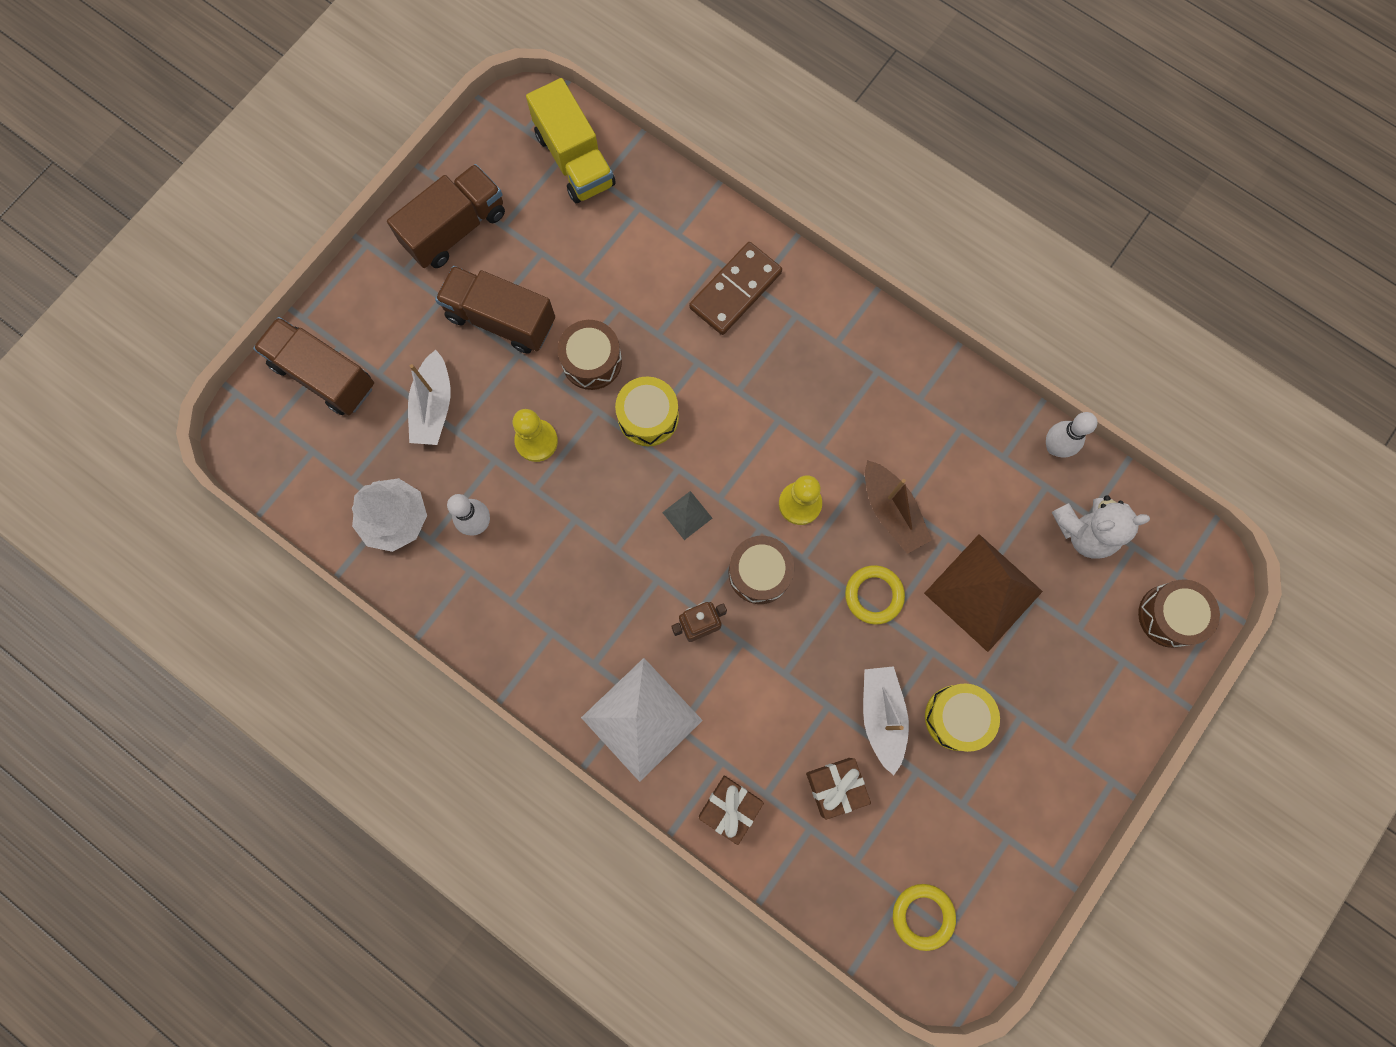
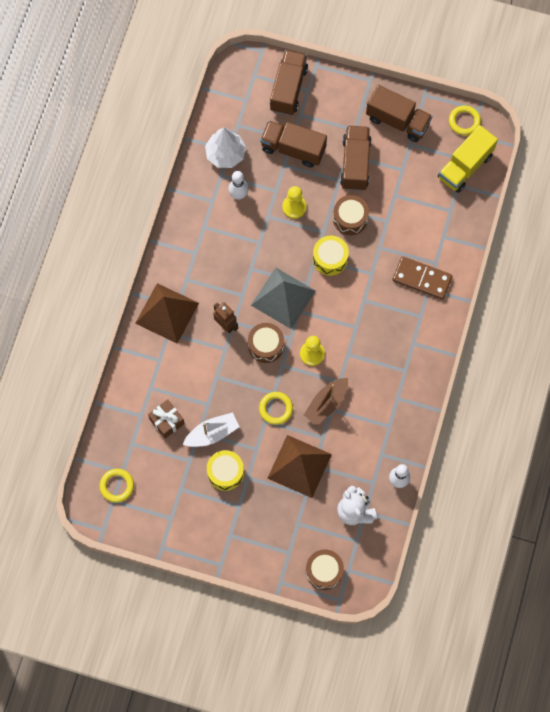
camera: 70 degrees right, 5 degrees down
white boat [408,350,451,445] -> brown truck [260,120,327,168]
white pyramid [581,658,703,782] -> brown pyramid [135,283,199,344]
grey pyramid [662,491,712,540] -> grey pyramid [251,268,316,329], size x2.30
brown gift [699,776,764,845] -> none
none -> yellow ring [449,105,481,135]

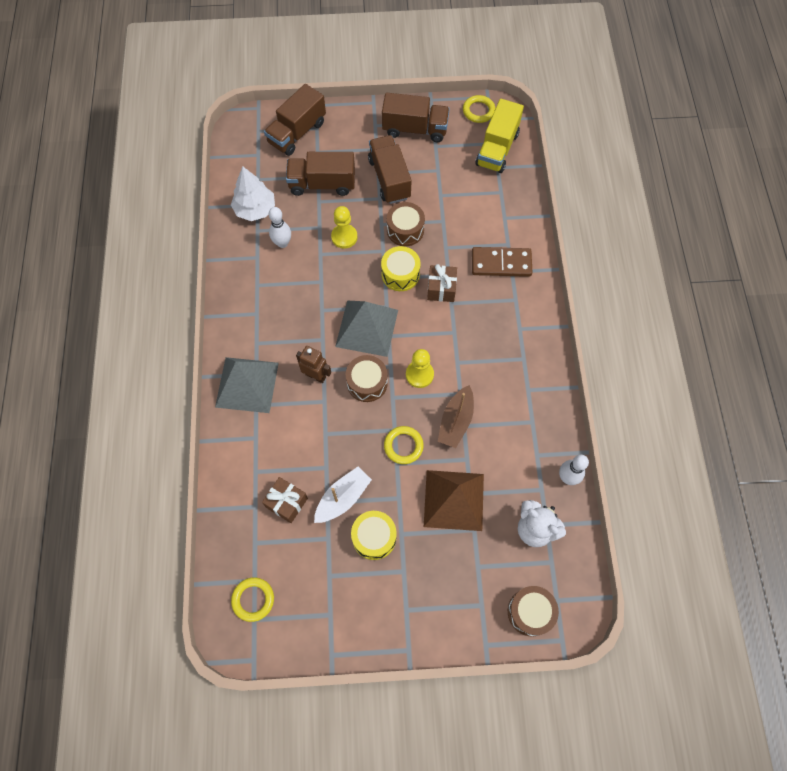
camera: 20 degrees left, 5 degrees down
brown pyramid [135,283,199,344] -> grey pyramid [215,357,279,413]
brown truck [270,50,308,116] -> brown truck turned 135 degrees counterclockwise [264,84,326,156]
none -> brown gift [427,264,457,302]

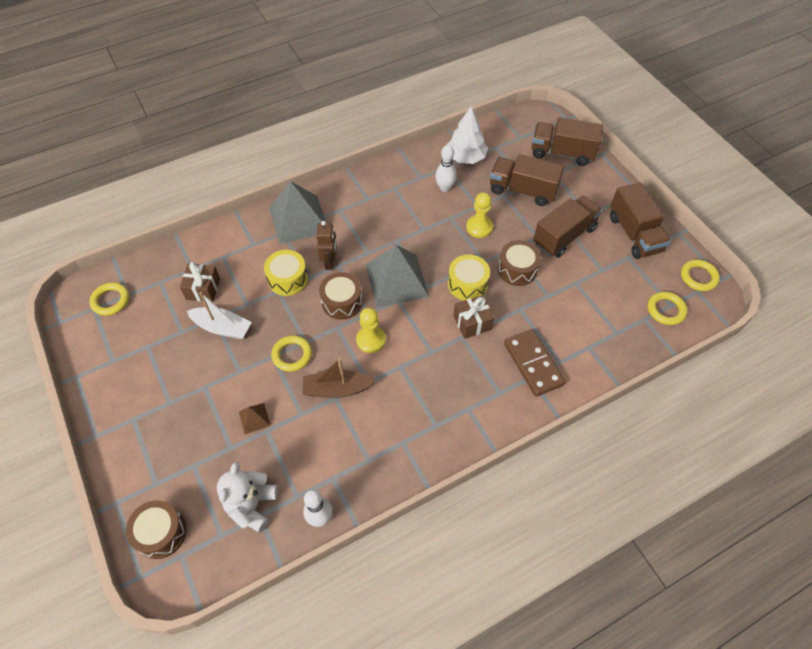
camera: 65 degrees right, 10 degrees down
brown truck [286,152,355,196] -> brown truck turned 45 degrees counterclockwise [490,154,564,206]
yellow drum [351,511,396,560] -> yellow drum moved to [264,250,308,296]
brown pyramid [424,470,484,531] -> brown pyramid [239,403,271,434], size x0.43
yellow truck [475,99,524,173] -> yellow ring [648,292,687,325]

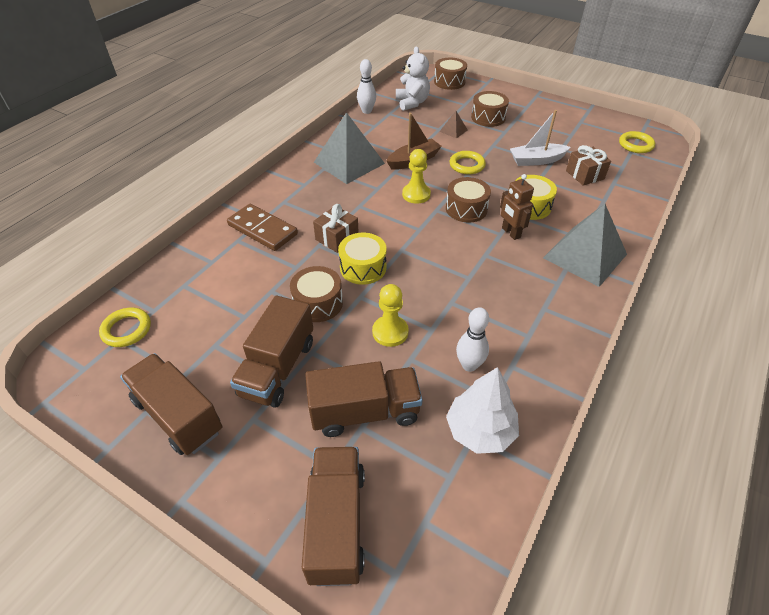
camera: 150 degrees right, 10 degrees down
grey pyramid [366,245,429,307] -> grey pyramid moved to [314,112,385,184]
brown truck [531,118,603,166] -> brown truck turned 75 degrees counterclockwise [302,447,365,586]
yellow ring [681,259,720,291] -> none
none -> brown drum [471,91,509,127]

